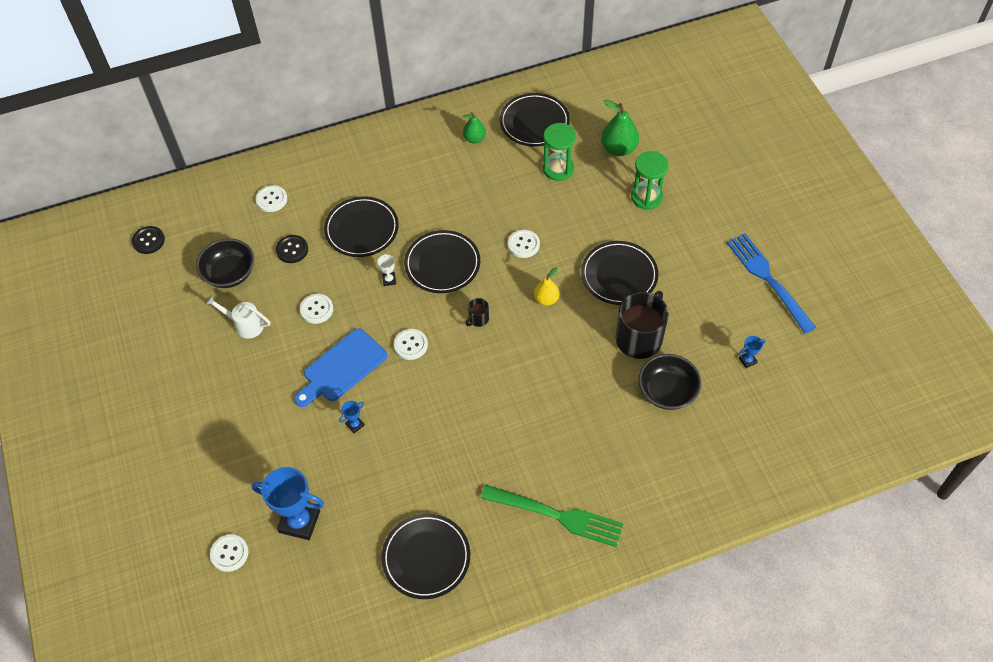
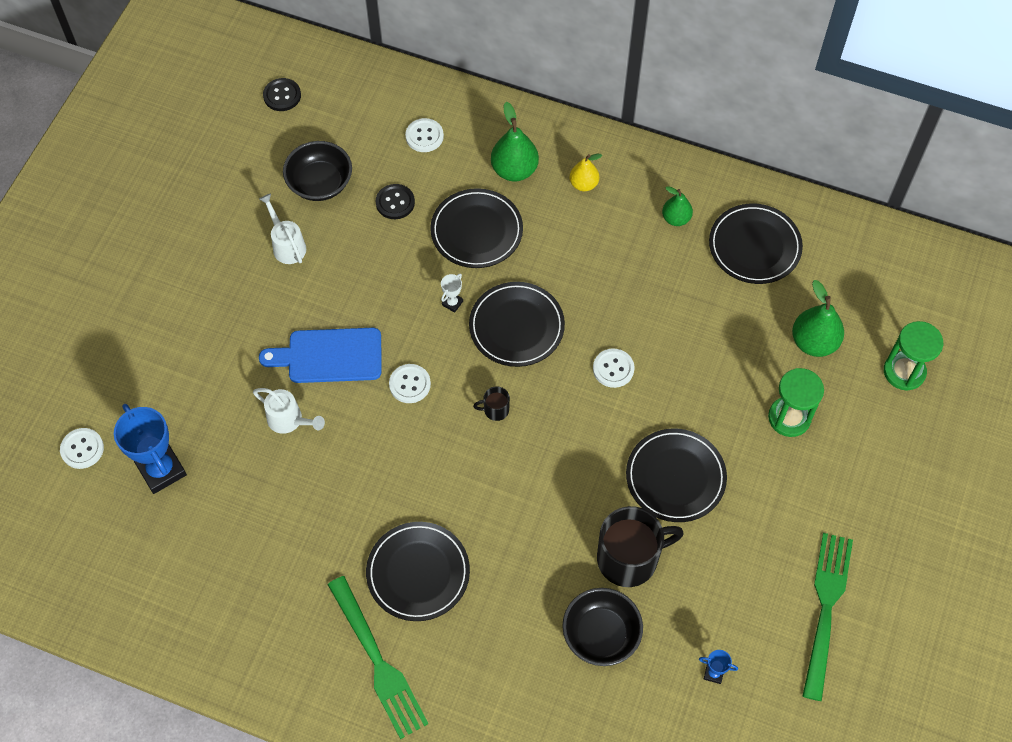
camera: 40 degrees right, 5 degrees up
white button [300,294,333,324] -> none
blue trophy [339,401,365,433] -> white watering can [253,388,325,434]
black plate [381,514,470,599] -> black plate moved to [366,522,470,621]
yellow pear [534,267,559,306] -> yellow pear moved to [569,154,602,191]
green hourglass [543,123,576,181] -> green hourglass moved to [884,321,943,391]
blue fork [727,233,816,333] -> green fork [802,533,853,701]
none -> green pear [491,102,539,182]

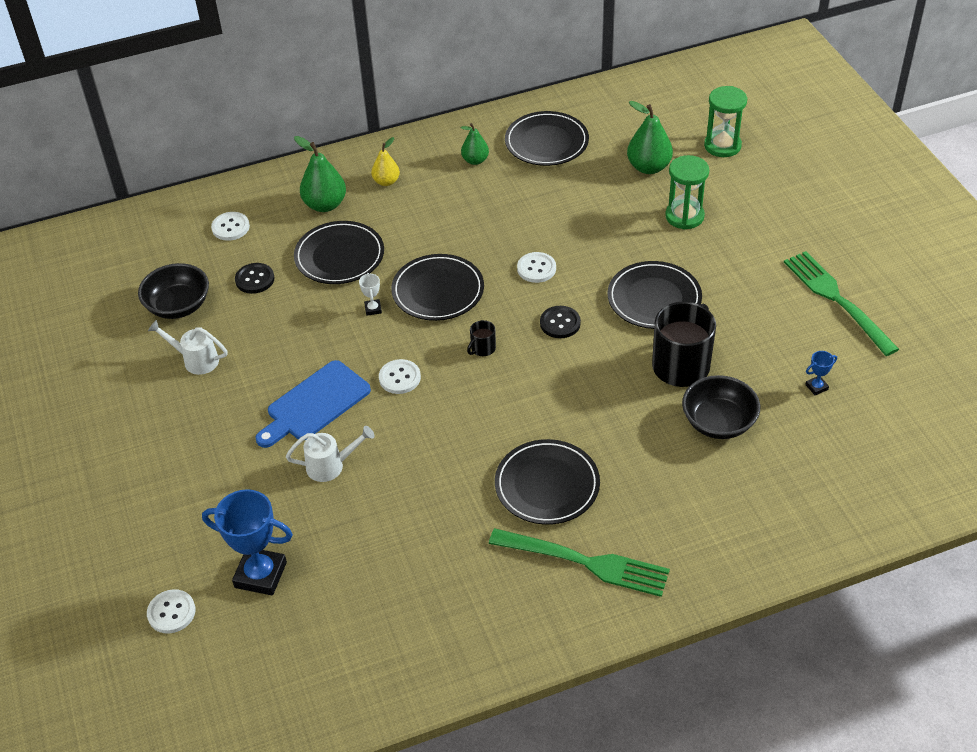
camera: 40 degrees left, 15 degrees down
black button [263,78,301,111] -> black button moved to [540,306,581,338]

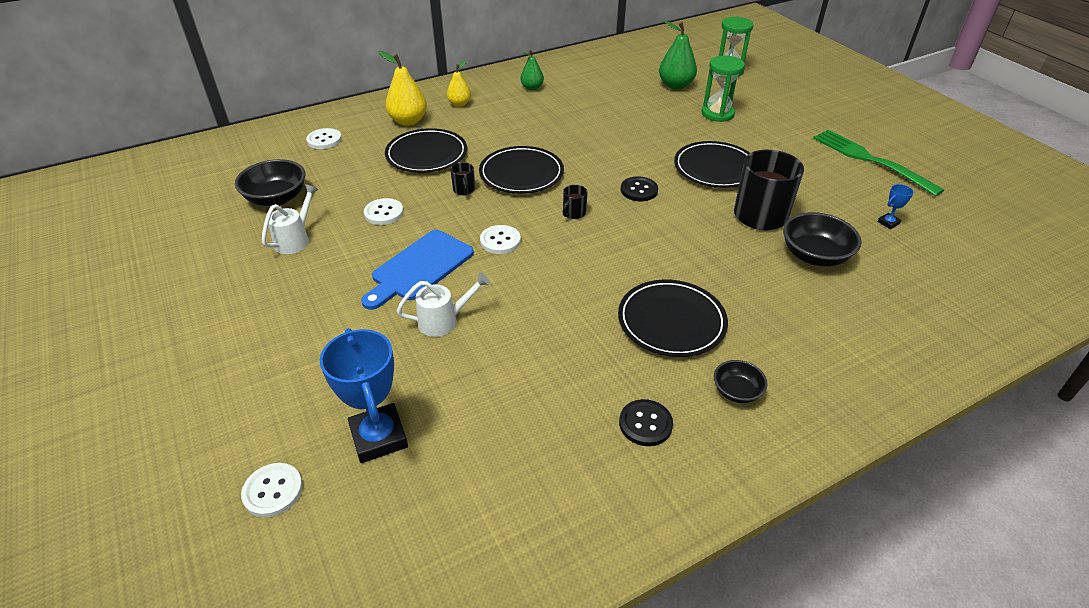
camera: 10 degrees left, 5 degrees down
white watering can [148,320,228,375] -> white watering can turned 105 degrees clockwise [262,184,319,254]
blue trophy [202,489,293,596] -> blue trophy turned 60 degrees clockwise [320,328,408,463]
black button [235,263,275,294] -> black button moved to [619,399,673,446]
green pear [294,136,346,212] -> yellow pear [379,51,427,126]
white trophy [359,273,382,316] -> black mug [451,162,475,195]
green fork [489,528,670,597] -> black bowl [714,360,767,403]
black plate [505,111,589,166] -> none
white button [517,252,556,283] -> white button moved to [364,198,404,225]

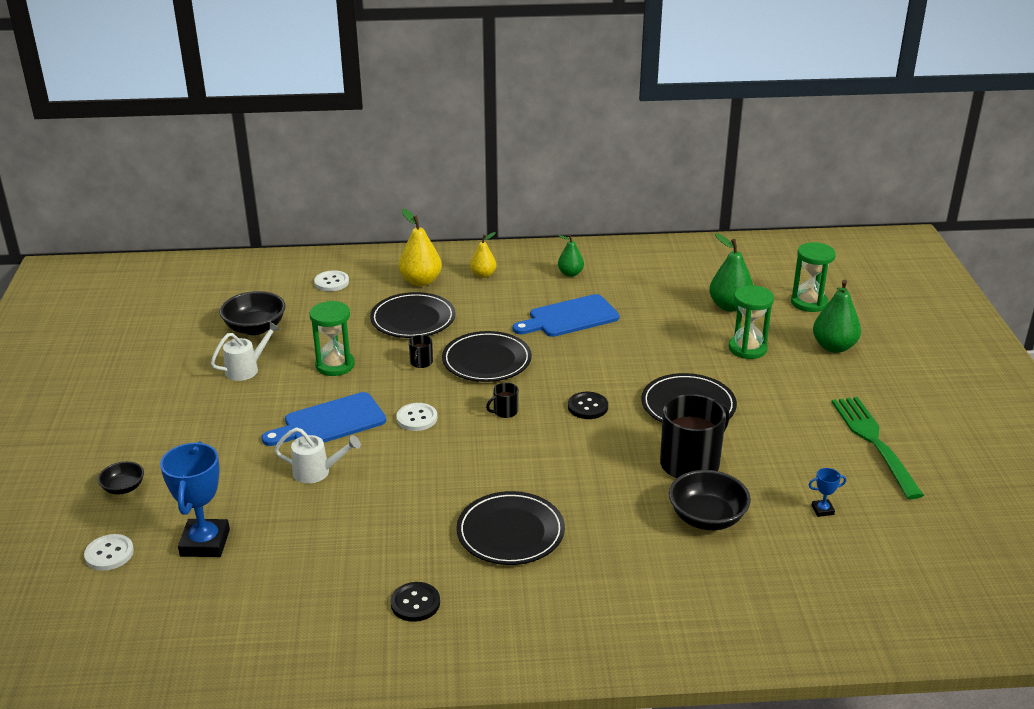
camera: 25 degrees right, 10 degrees down
white button [364,198,404,225] -> green hourglass [310,301,355,376]
black bowl [714,360,767,403] -> black bowl moved to [98,461,144,494]
none -> blue cutting board [513,294,620,337]
none -> green pear [813,280,861,353]

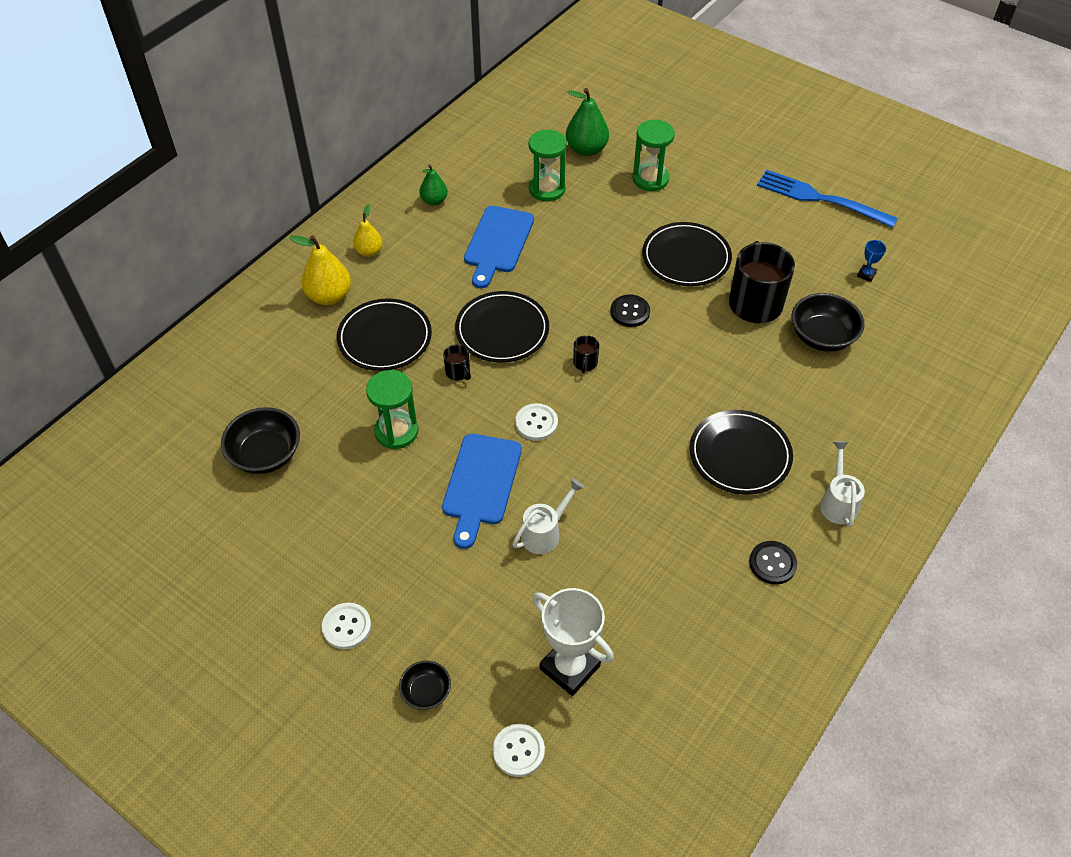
camera: 50 degrees left, 20 degrees up
blue trophy [160,442,230,557] -> white trophy [533,588,614,696]
white watering can [211,322,280,381] -> white watering can moved to [820,441,865,527]
white button [314,270,349,291] -> white button moved to [322,603,371,649]
green hourglass [791,242,836,312] -> green hourglass moved to [528,130,567,202]
green pear [813,280,861,353] -> none
green fork [832,397,924,499] -> blue fork [757,170,898,228]

